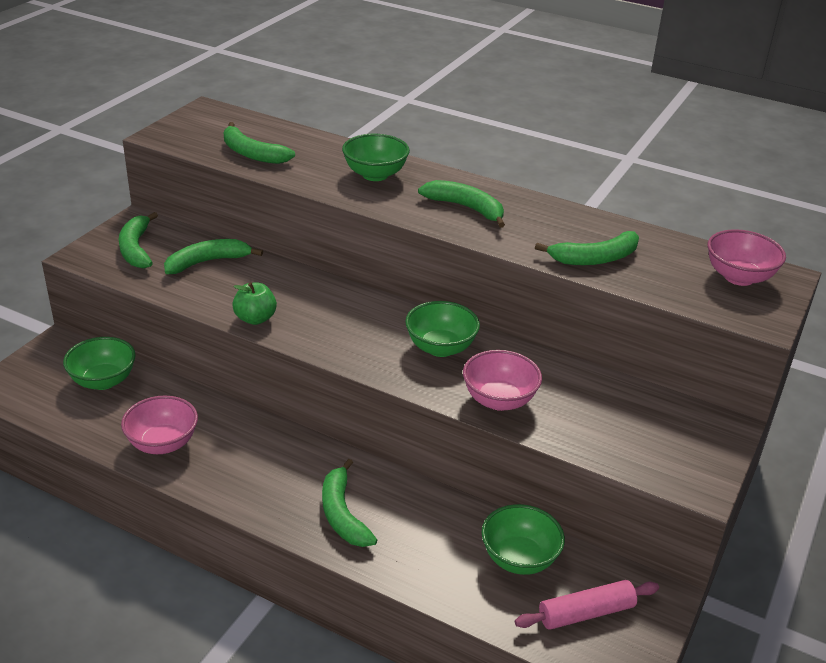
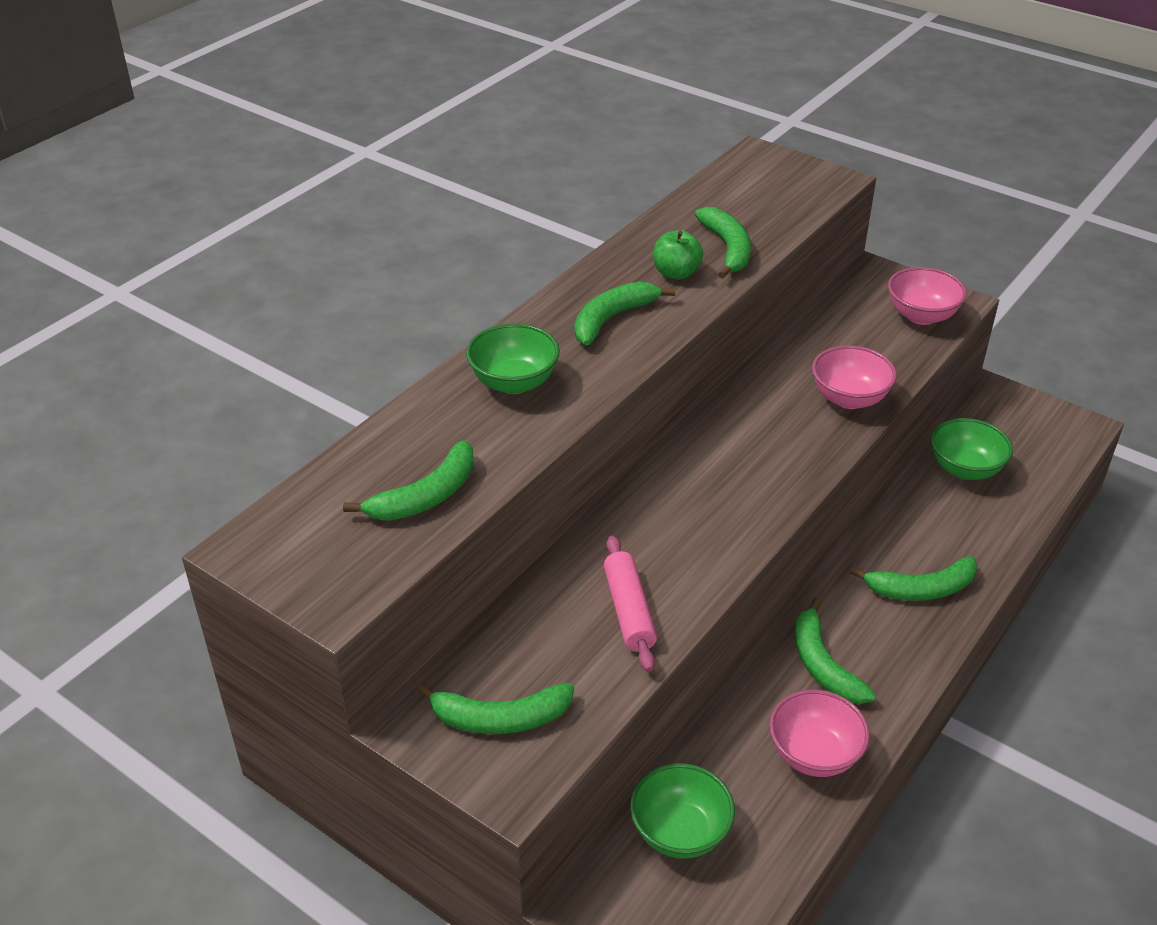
camera: 80 degrees left, 5 degrees up
green banana [164,239,263,274] -> green banana moved to [795,598,876,704]
green apple [232,282,277,325] -> green apple moved to [653,230,703,280]
green bowl [405,301,480,357] -> none
pink rolling pin [515,580,659,630] -> pink rolling pin moved to [603,535,657,672]
pink bowl [708,229,786,286] -> pink bowl moved to [888,267,967,325]

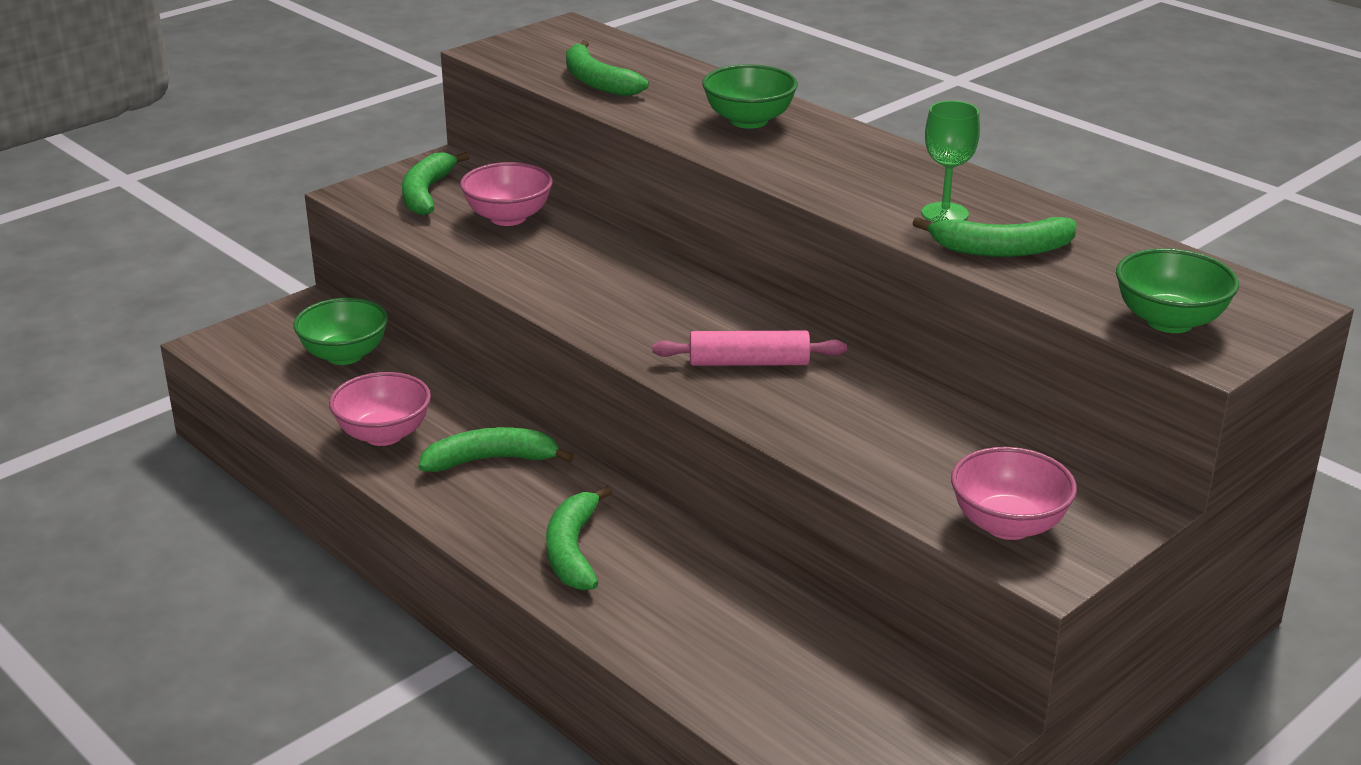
camera: 100 degrees right, 10 degrees down
green banana [575,281,675,346] -> none
pink rolling pin [603,535,657,672] -> pink rolling pin moved to [652,331,847,366]
green apple [653,230,703,280] -> green goblet [922,101,980,222]
pink bowl [812,345,897,409] -> pink bowl moved to [460,162,553,226]
green bowl [931,418,1013,480] -> green bowl moved to [1116,248,1239,333]

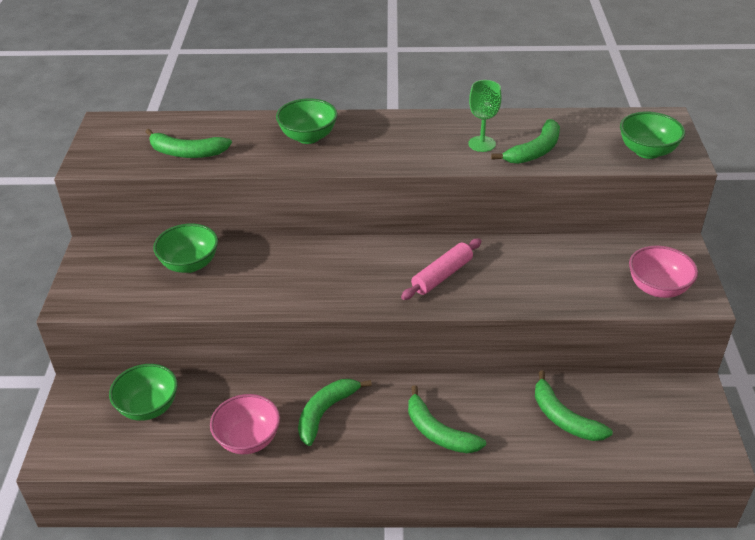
camera: 45 degrees left, 10 degrees up
green banana [402,152,470,216] -> green banana moved to [535,370,613,441]
pink bowl [460,162,553,226] -> green bowl [153,223,218,273]

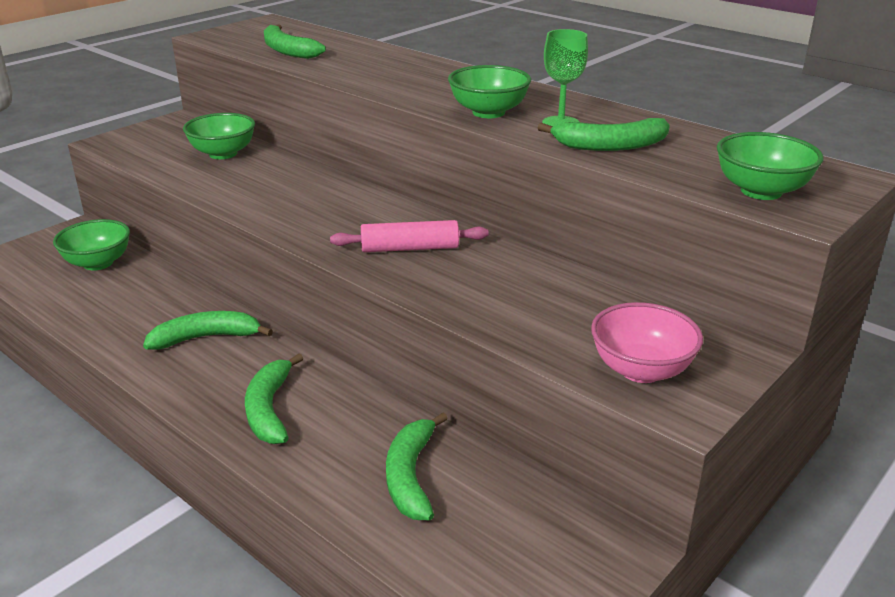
camera: 40 degrees right, 10 degrees down
pink bowl [210,394,280,454] -> none
green bowl [276,98,338,144] -> green bowl moved to [448,65,531,118]

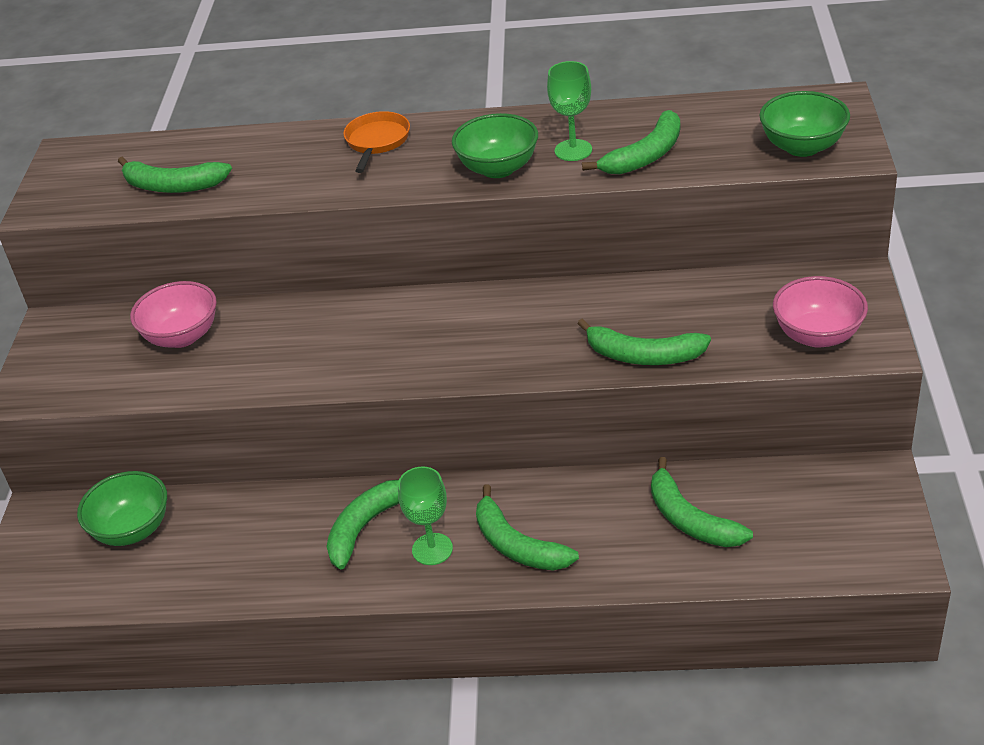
camera: 35 degrees left, 10 degrees up
green bowl [183,113,255,159] -> pink bowl [130,281,217,348]
pink rolling pin [330,220,489,252] -> none
none -> orange pan [343,111,410,173]
none -> green goblet [398,466,453,565]
none -> green banana [577,318,711,365]

